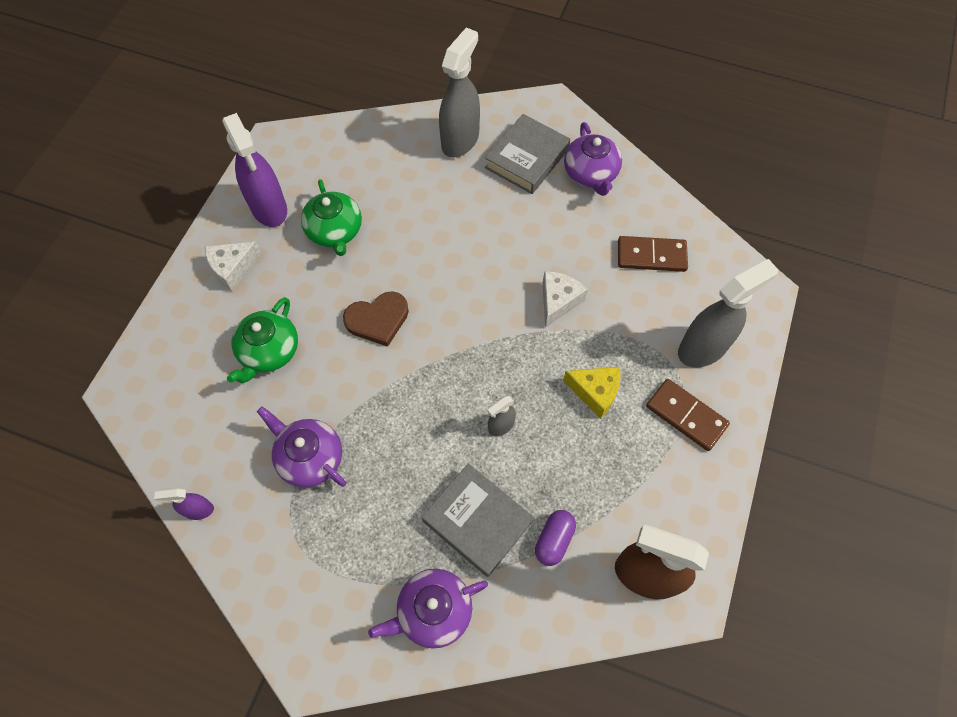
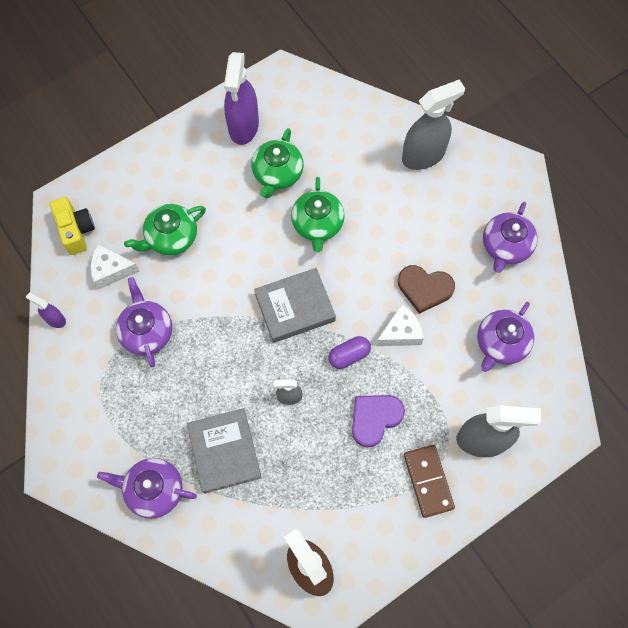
camera: 35 degrees right, 5 degrees up
white cheese [205,241,262,291] -> white cheese moved to [91,244,140,289]
brown heart [343,291,409,347] -> brown heart moved to [398,265,455,314]
grey book [485,114,570,194] -> grey book moved to [254,268,336,343]
purple capsule [535,510,576,566] -> purple capsule moved to [328,336,371,369]
yellow cheese [563,367,621,419] -> purple heart [352,395,405,447]
brown domino [618,236,688,272] -> purple teapot [477,302,534,372]
none -> yellow camera [50,197,95,255]
none -> green teapot [291,177,345,252]

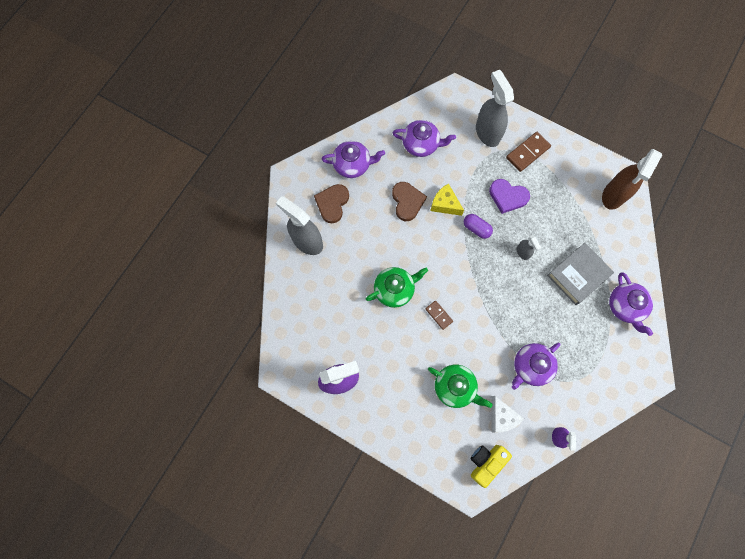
camera: 115 degrees left, 5 degrees up
green teapot [251,128,304,198] -> none
grey book [254,268,336,343] -> none
white cheese [376,304,424,346] -> yellow cheese [430,183,464,216]
none -> brown heart [314,184,349,223]
none -> brown domino [426,301,453,330]

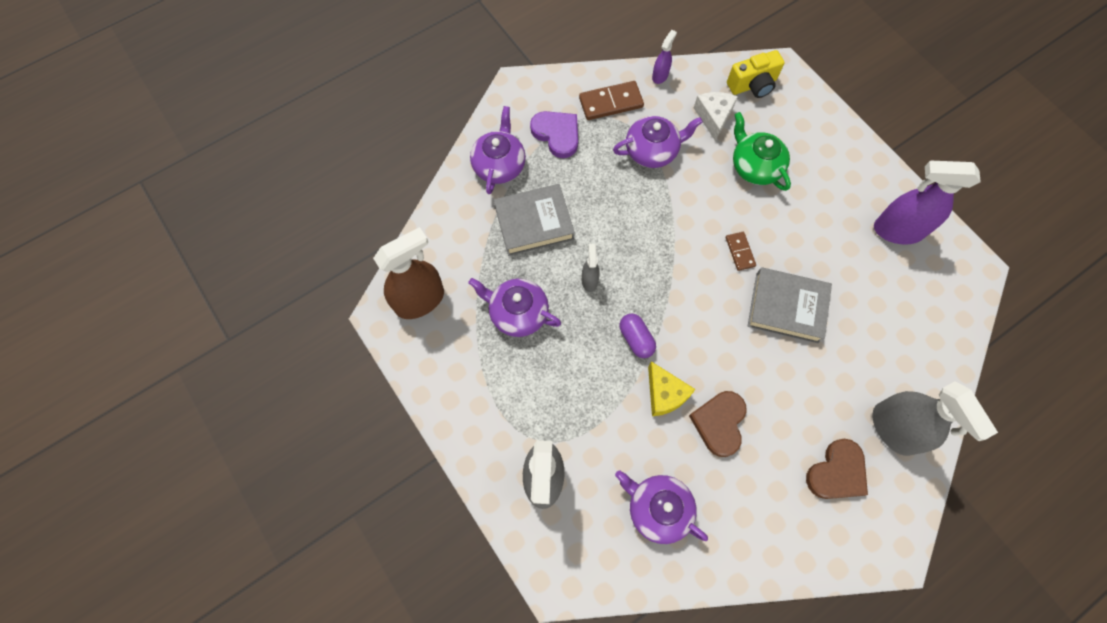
camera: 155 degrees left, 5 degrees down
purple teapot [321,141,385,178] -> purple teapot moved to [468,278,561,337]
green teapot [365,267,428,308] -> grey book [748,267,832,343]
purple heart [489,179,530,214] -> purple heart moved to [530,111,578,158]
brown domino [506,132,551,172] -> brown domino moved to [579,81,644,120]

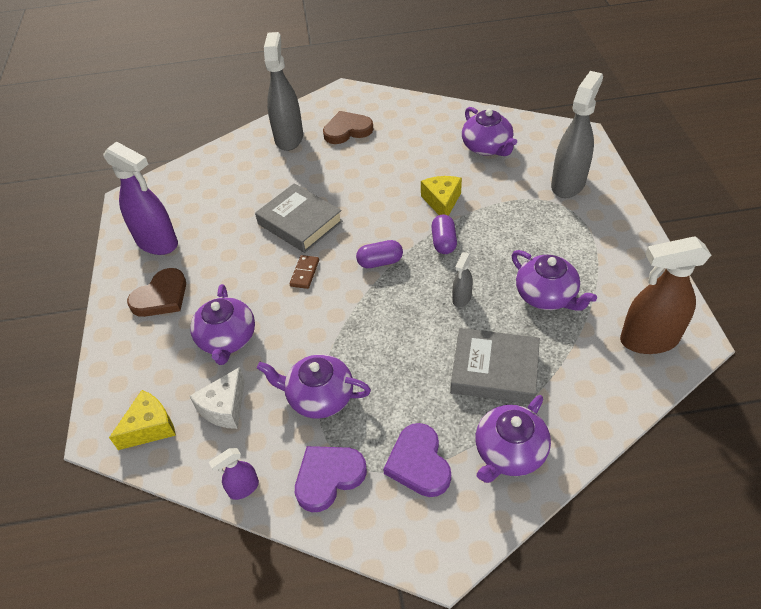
camera: 150 degrees left, 20 degrees down
brown domino [579,81,644,120] -> purple heart [295,446,367,512]
brown heart [689,391,747,457] -> brown heart moved to [127,268,186,317]
yellow camera [727,50,785,98] -> yellow cheese [109,390,176,450]
green teapot [733,112,791,191] -> purple teapot [190,284,255,365]
none -> purple capsule [356,240,403,268]

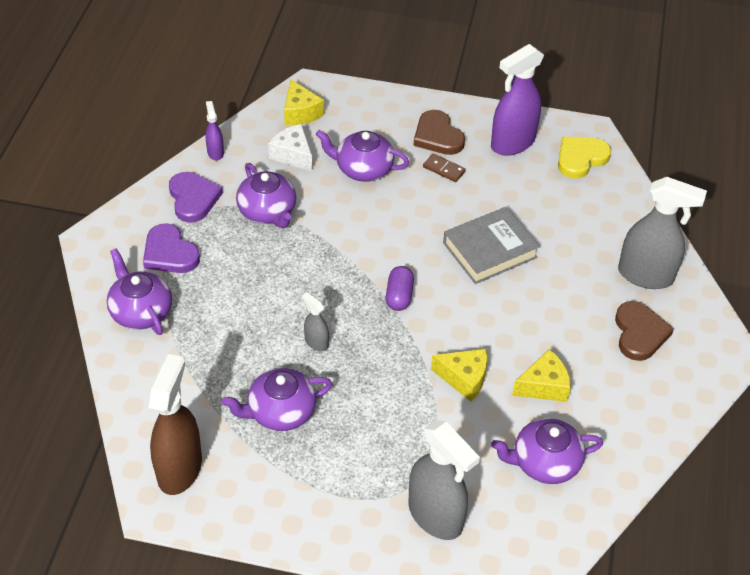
camera: 105 degrees right, 0 degrees up
purple teapot [257,354,371,419] -> purple teapot turned 120 degrees clockwise [236,163,296,228]
brown domino [290,255,319,289] -> brown domino moved to [423,154,466,182]
purple heart [383,423,451,497] -> purple heart turned 135 degrees counterclockwise [143,223,200,273]
purple capsule [431,215,457,254] -> none
grey book [450,328,540,404] -> none
none -> yellow cheese [512,349,571,402]
none -> yellow heart [558,136,611,179]

